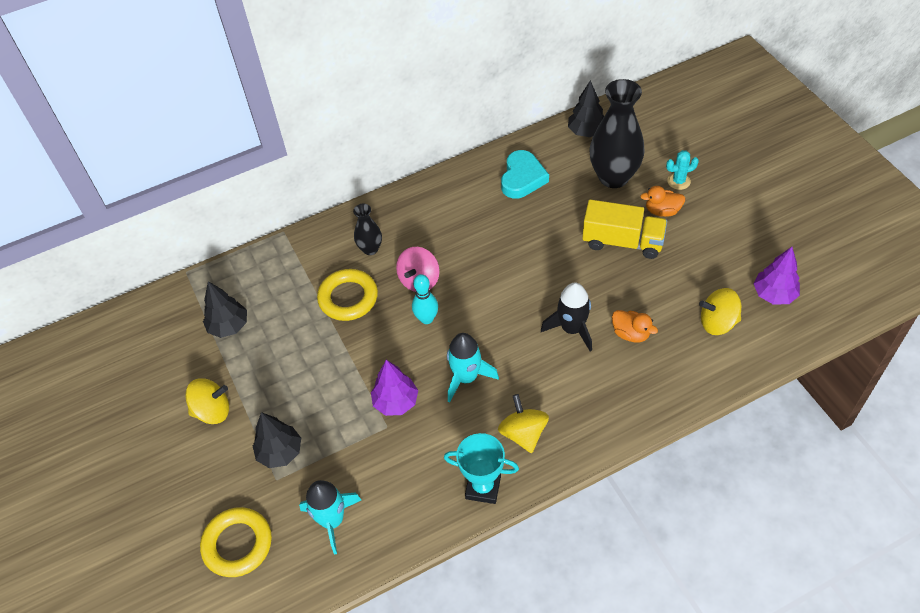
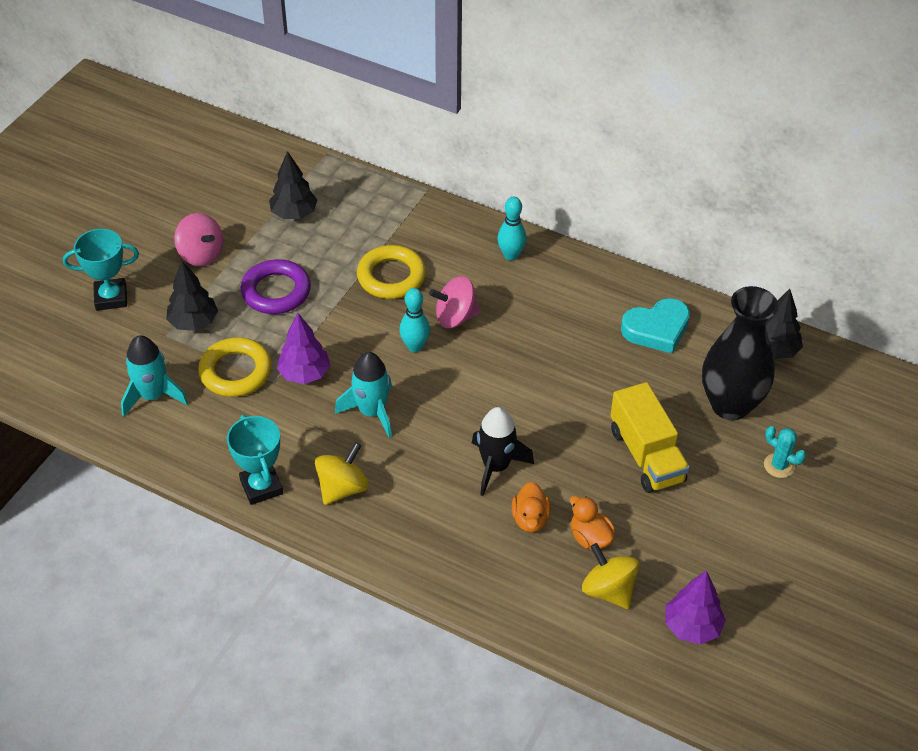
camera: 50 degrees right, 5 degrees down
yellow spinning top [185,378,229,424] -> pink spinning top [174,213,223,266]
yellow ring [200,507,272,577] -> yellow ring moved to [198,337,272,397]
black vase [353,204,382,255] -> none
orange duck [640,186,686,217] -> orange duck moved to [570,496,615,549]
none -> turquoise trophy [63,229,139,311]
none -> purple ring [241,259,311,314]
none -> turquoise bowling pin [497,197,526,261]

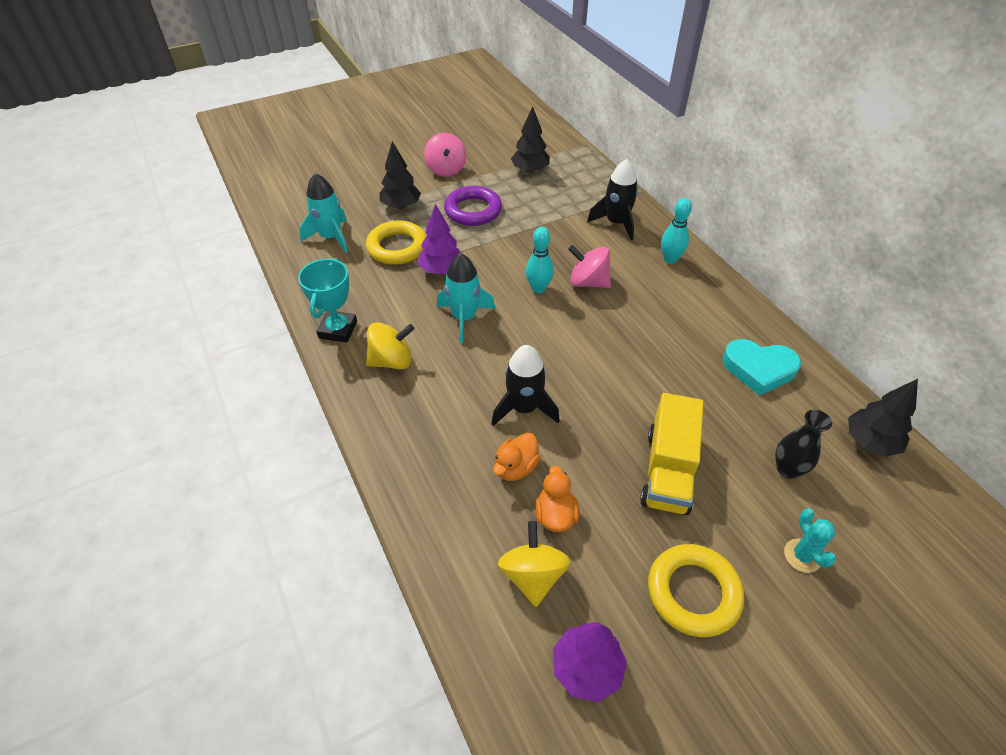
camera: 35 degrees right, 0 degrees up
turquoise trophy [63,229,139,311] -> none
yellow ring [357,245,426,299] -> yellow ring moved to [648,544,744,637]
black vase [702,286,778,420] -> black vase [775,410,832,479], size x0.50
none -> black rocket [587,159,638,240]

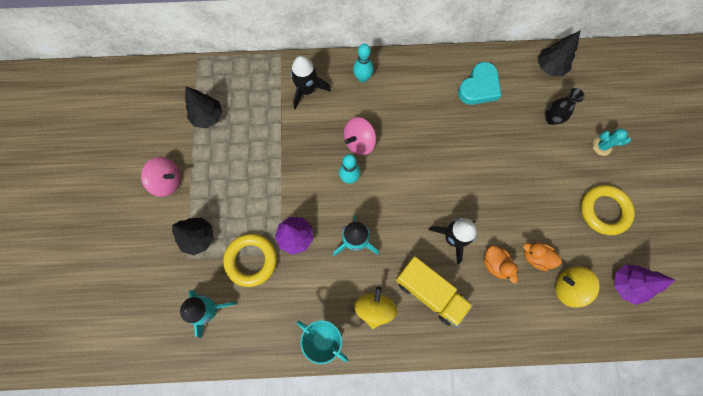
camera: 65 degrees left, 25 degrees up
purple ring [444,186,502,226] -> none
yellow truck [640,393,704,515] -> yellow truck moved to [395,256,473,327]

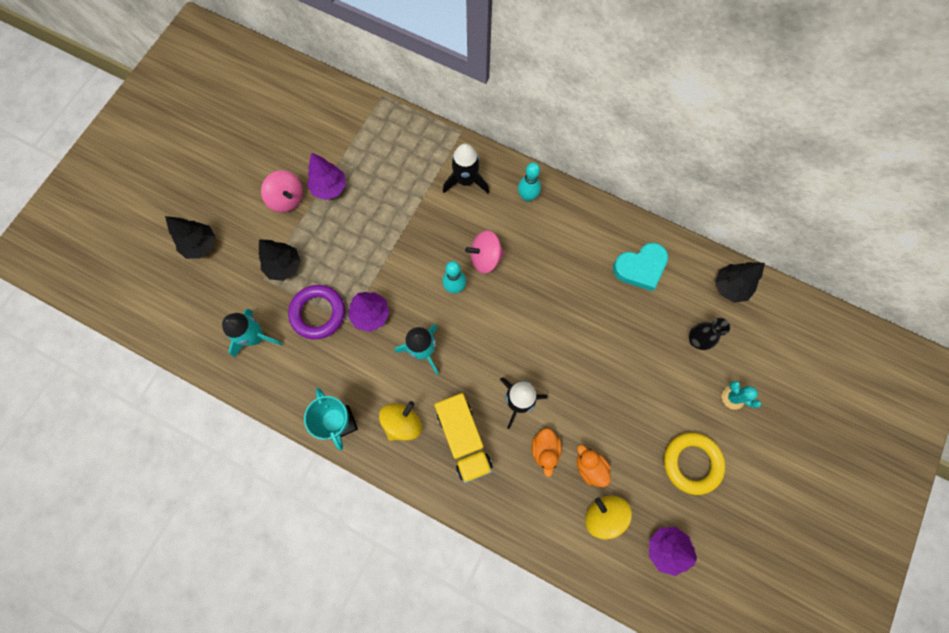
camera: 30 degrees right, 0 degrees up
black tree [185,86,223,129] -> black tree moved to [165,216,215,259]
yellow ring [223,233,277,287] -> purple ring [288,285,345,339]
none -> purple tree [307,152,346,200]

